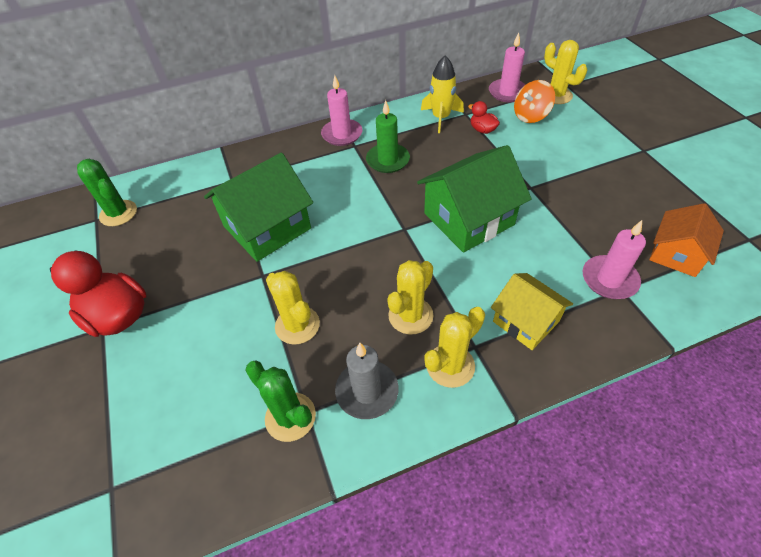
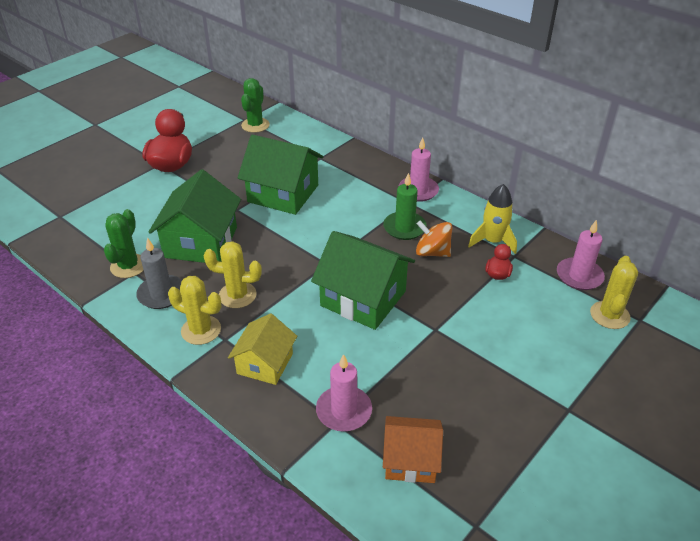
camera: 60 degrees right, 10 degrees down
yellow cactus [266,271,320,344] -> green house [149,169,241,263]
orange spinning top [514,80,555,123] -> orange spinning top moved to [416,221,452,257]

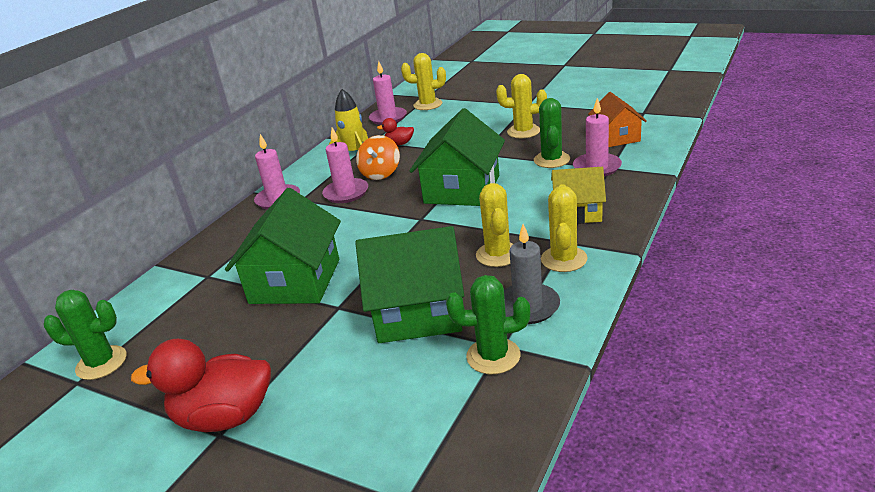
camera: 100 degrees left, 10 degrees down
green candle [383,173,427,240] -> pink candle [322,127,368,203]
none -> yellow cactus [496,74,547,138]
none -> green cactus [534,98,570,168]

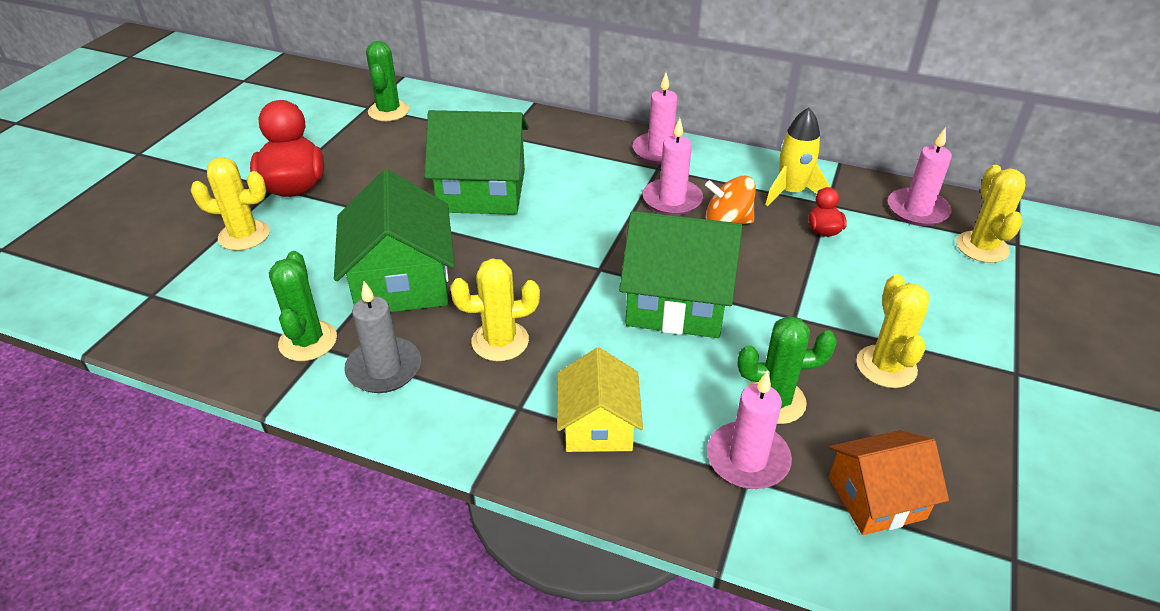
camera: 80 degrees right, 10 degrees up
yellow cactus [541,184,588,272] -> yellow cactus moved to [191,157,270,251]

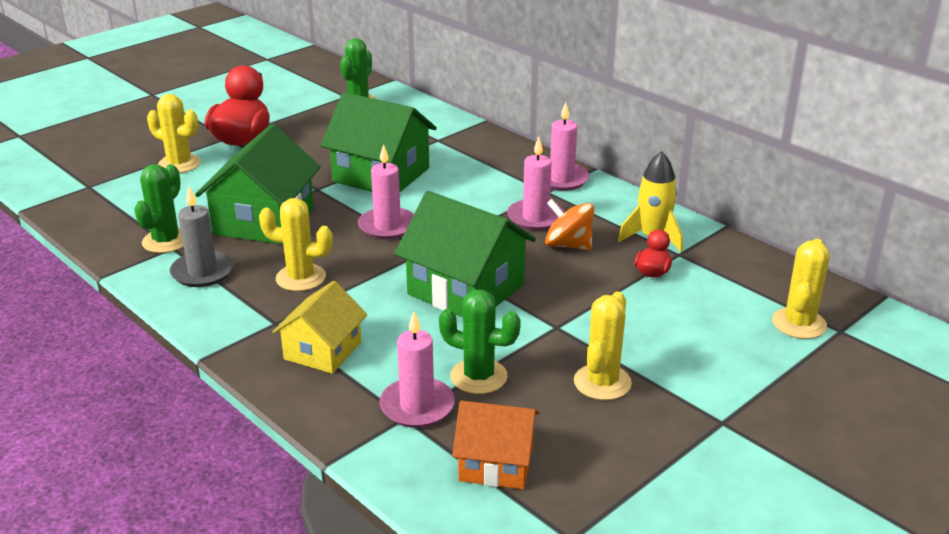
camera: 25 degrees right, 10 degrees down
pink candle [888,127,952,226] -> pink candle moved to [358,144,414,239]

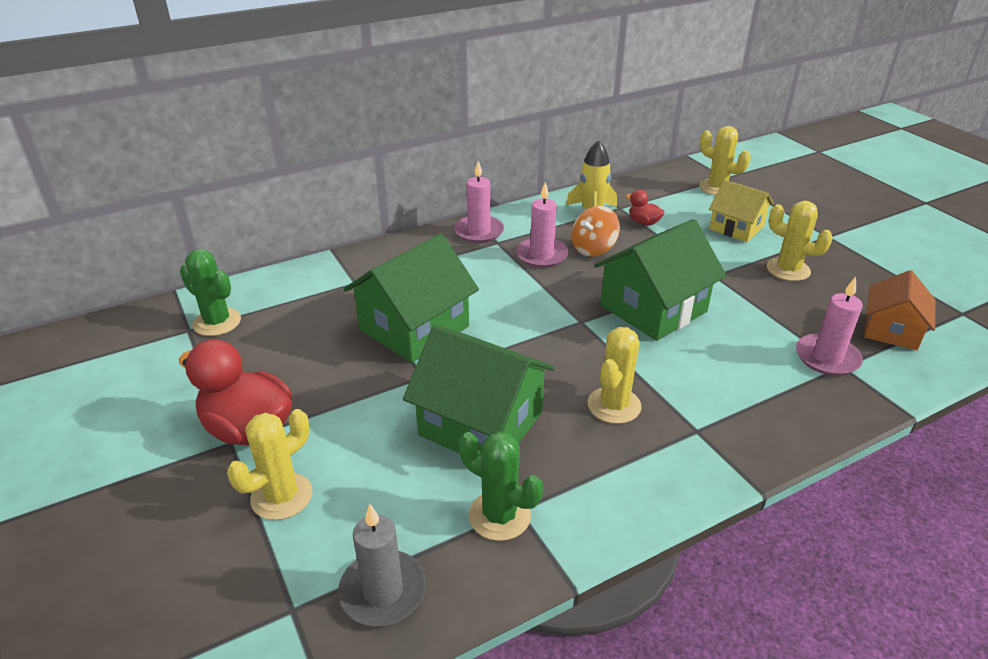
camera: 75 degrees left, 5 degrees up
grey candle [170,187,234,287] -> grey candle moved to [338,504,426,626]
yellow house [272,281,367,374] -> yellow house moved to [709,180,774,242]
pink candle [358,144,414,239] -> none
green cactus [439,290,521,394] -> none

